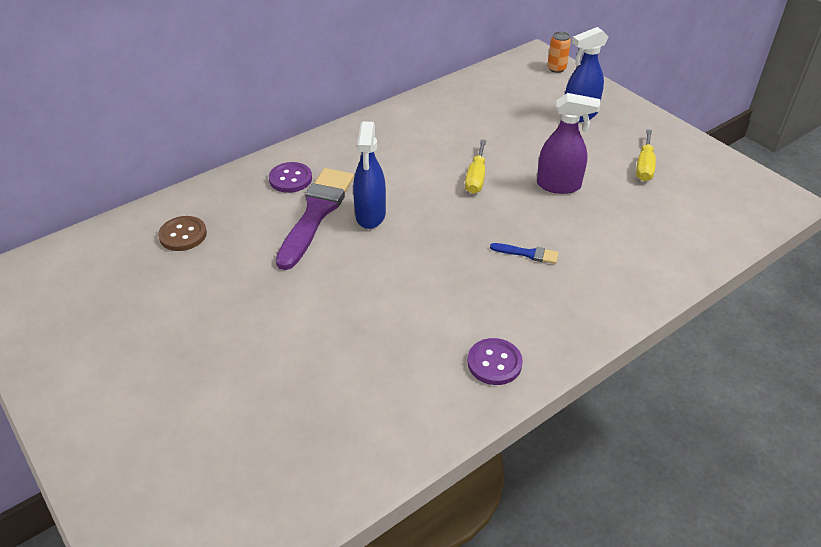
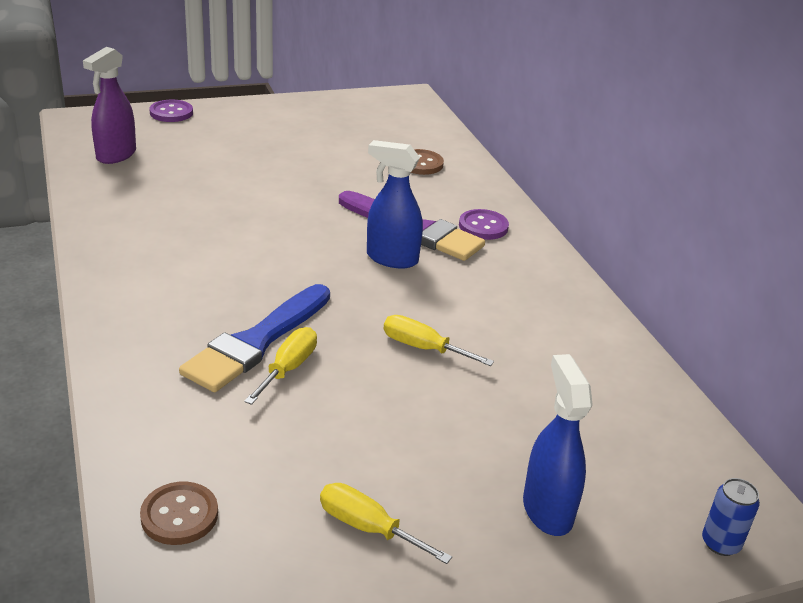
camera: 105 degrees right, 10 degrees down
purple button [467,338,523,385] -> purple button moved to [150,100,193,122]
blue brush [490,243,559,264] -> blue brush [179,284,330,392], size x2.30
purple spray bottle [537,93,600,194] -> purple spray bottle moved to [83,47,136,164]
orange can [547,31,571,73] -> blue can [702,478,760,556]
none -> brown button [140,482,218,545]
none -> yellow screwdriver [244,327,317,405]

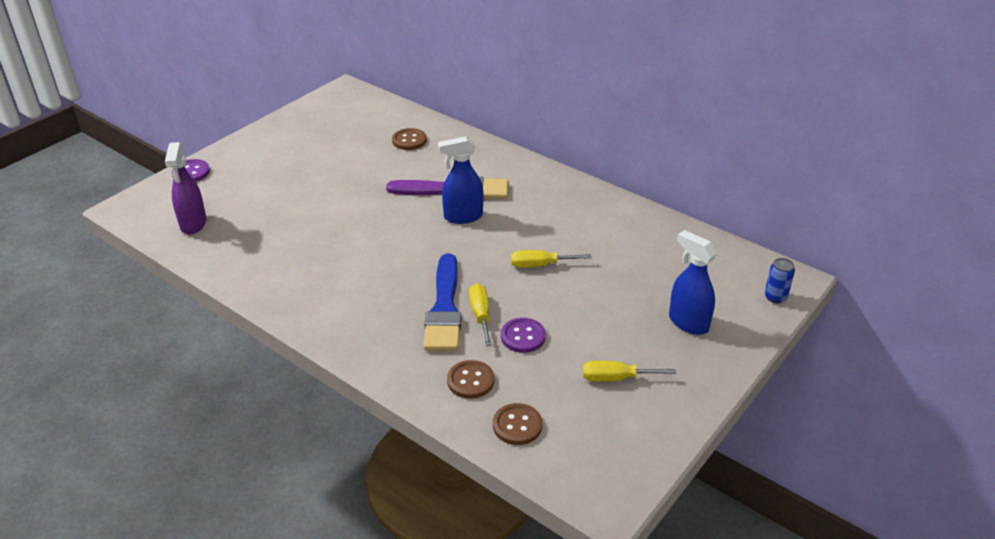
camera: 30 degrees left, 5 degrees up
purple button [459,209,509,240] -> purple button moved to [501,318,546,353]
none -> brown button [447,360,494,399]

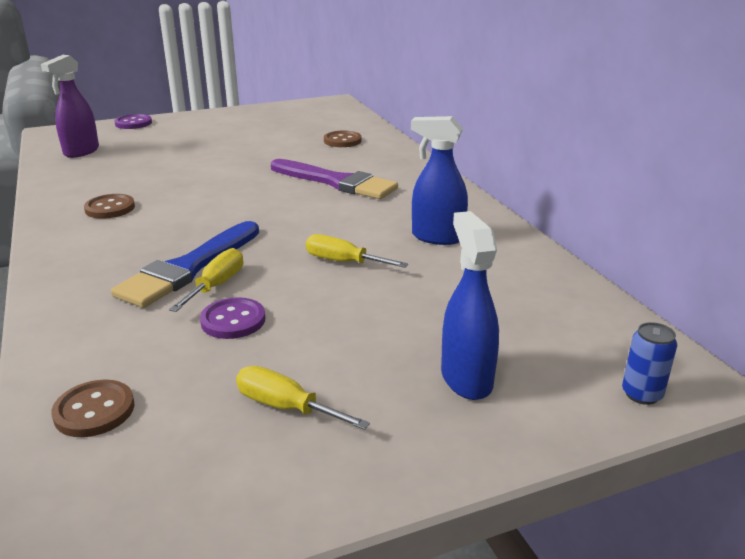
camera: 30 degrees right, 10 degrees down
blue spray bottle [438,136,483,224] -> blue spray bottle moved to [411,116,468,245]
brown button [447,360,494,399] -> brown button moved to [84,194,135,219]

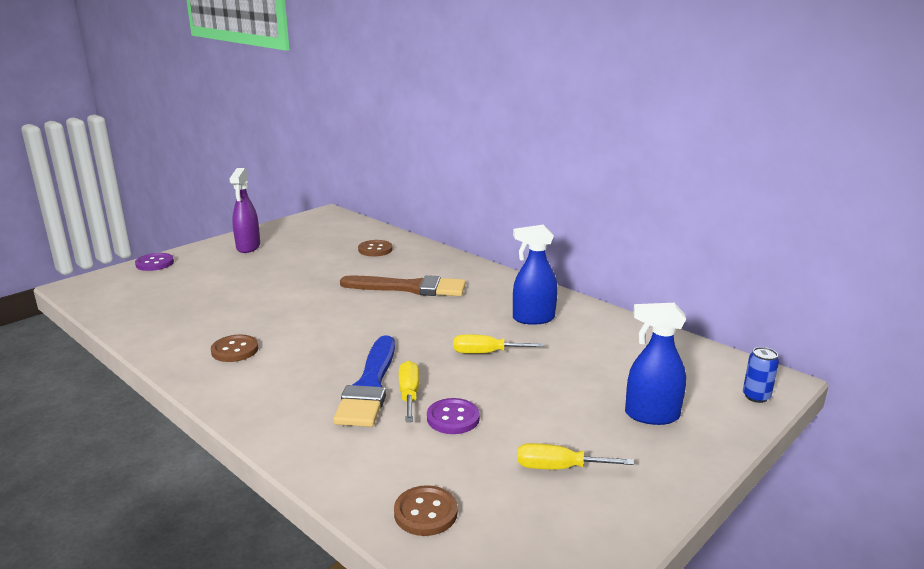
camera: 25 degrees left, 5 degrees down
purple spray bottle [41,55,99,158] -> purple spray bottle moved to [229,168,260,253]
purple brush [271,159,398,199] -> brown brush [340,275,466,296]
blue spray bottle [441,211,499,400] -> blue spray bottle turned 45 degrees counterclockwise [625,303,686,425]

